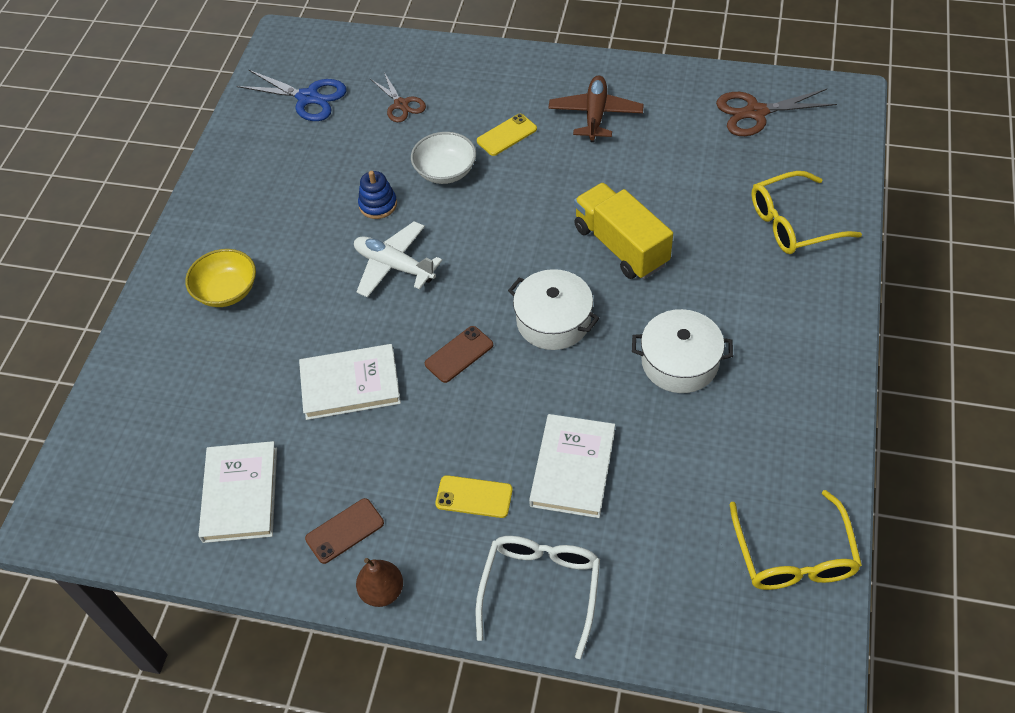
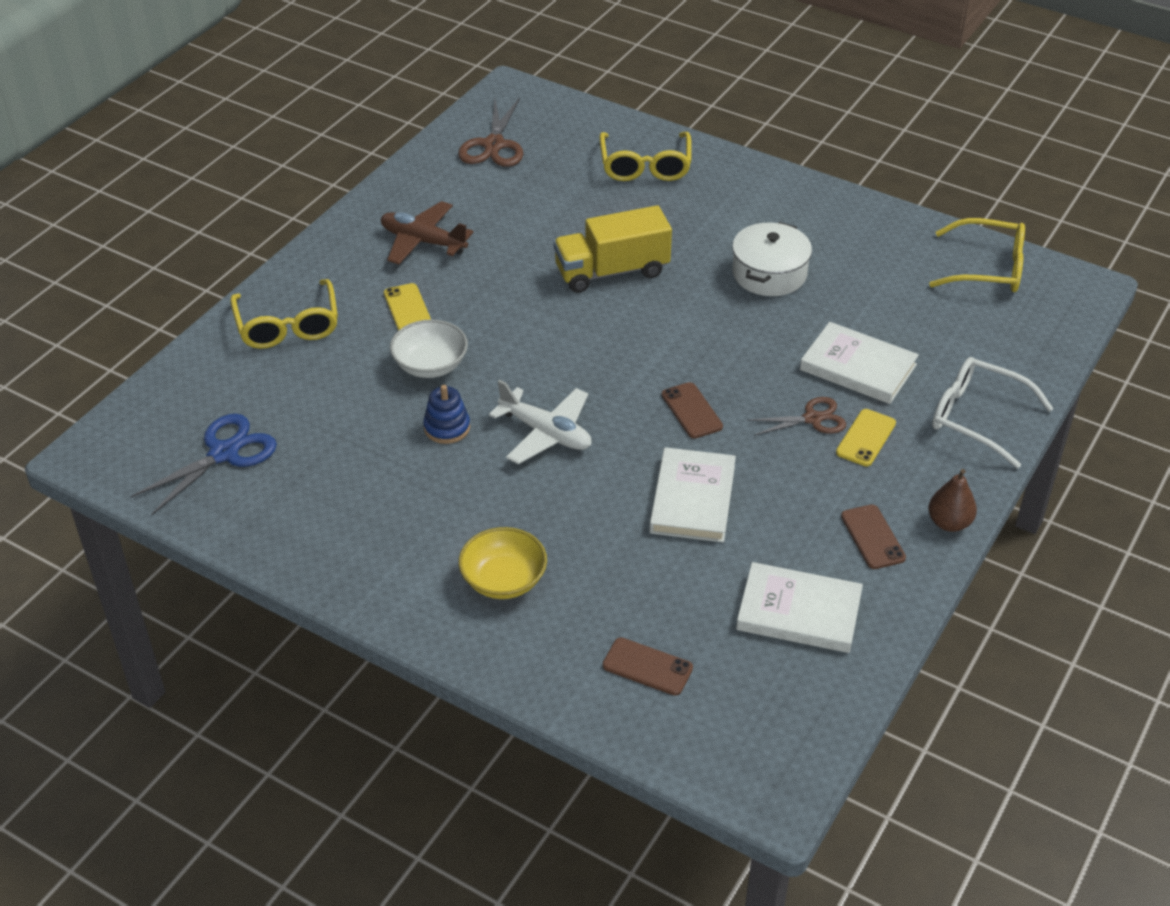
camera: 75 degrees left, 10 degrees down
white plane [354,221,442,298] -> white plane turned 105 degrees counterclockwise [489,380,591,464]
brown scissors [371,72,426,122] -> brown scissors moved to [747,397,846,436]
white pot [508,269,599,350] -> none
none -> yellow glasses [230,279,338,349]
none -> brown phone [603,637,693,695]

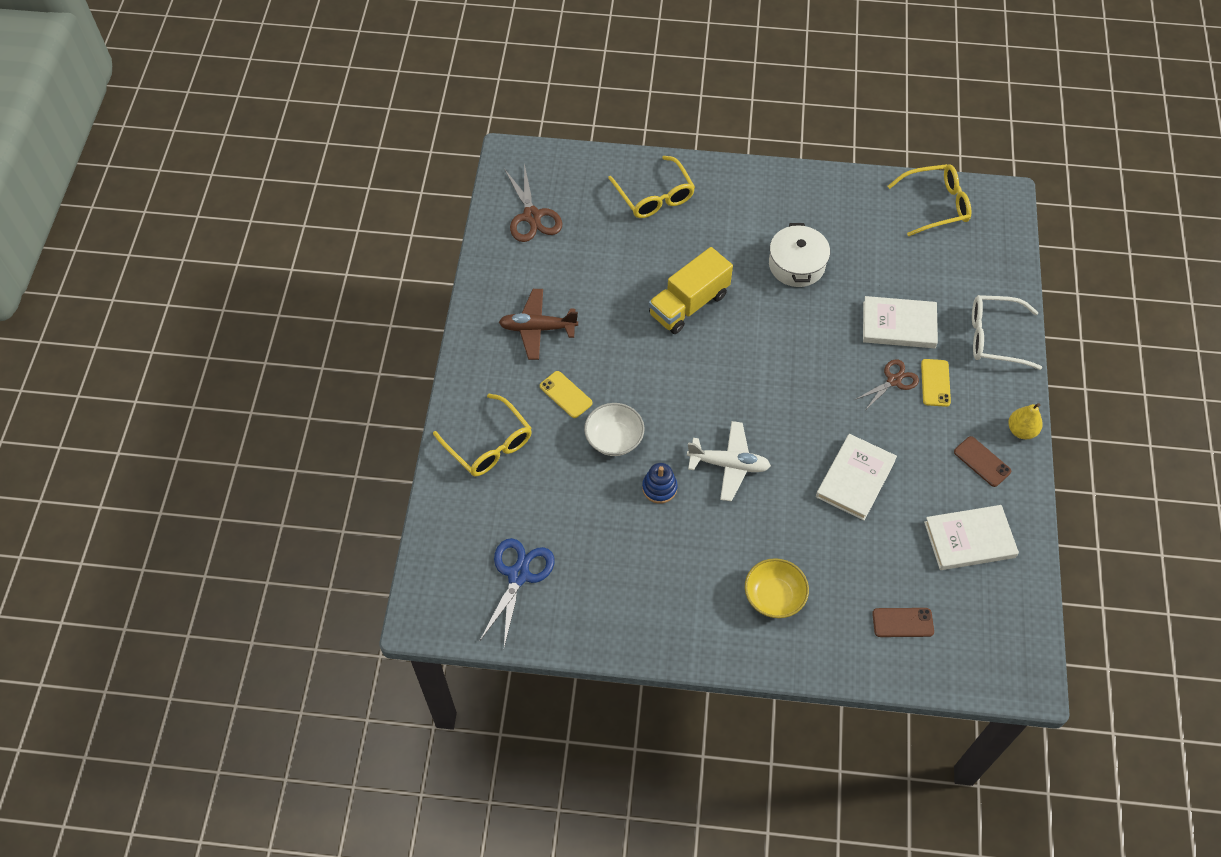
camera: 25 degrees left, 15 degrees up
white book [650,447,736,542] -> white book turned 45 degrees clockwise [816,434,897,520]
brown phone [662,382,723,439] -> none
brown pear [928,469,977,532] -> yellow pear [1008,403,1042,439]

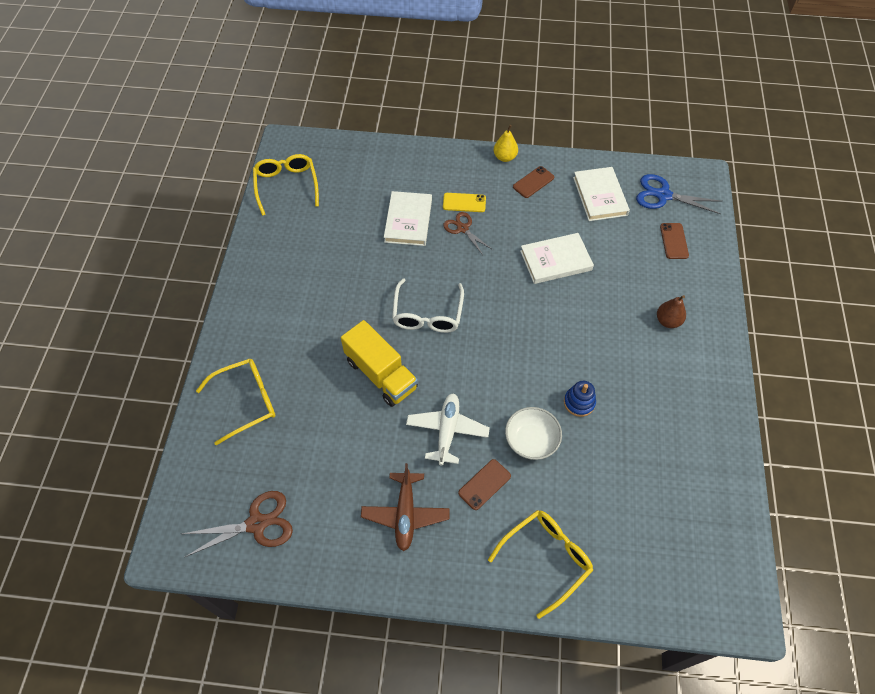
camera: 90 degrees left, 0 degrees up
blue scissors [480,538,555,647] -> blue scissors moved to [636,174,722,214]
yellow phone [540,371,592,418] -> brown phone [458,459,511,510]
white plane [687,421,771,502] -> white plane moved to [406,393,490,465]
yellow bowl [745,558,809,618] -> brown pear [657,295,686,328]
white pot [769,223,830,287] -> none
white book [816,434,897,520] -> white book turned 45 degrees counterclockwise [520,233,594,284]
white glasses [972,295,1042,370] -> white glasses moved to [392,278,464,333]

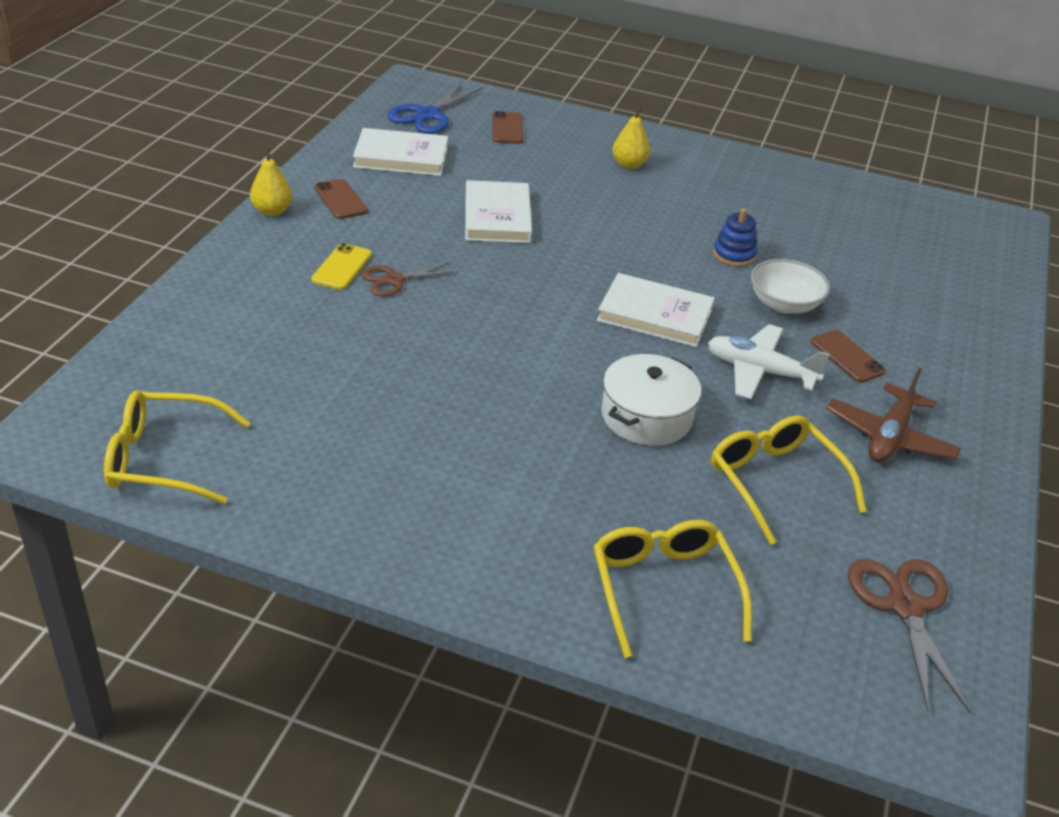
camera: 80 degrees left, 20 degrees down
yellow truck [341,320,418,407] -> white pot [601,354,702,446]
brown plane [361,463,450,551] -> brown plane turned 105 degrees clockwise [826,368,961,463]
white book [384,191,432,246] -> white book moved to [597,273,715,347]
white glasses [392,278,464,333] -> none
yellow glasses [488,510,593,619] -> yellow glasses moved to [711,415,866,545]
brown pear [657,295,686,328] -> yellow pear [612,106,650,169]
brown phone [660,223,689,259] -> brown phone turned 75 degrees clockwise [492,111,524,144]

